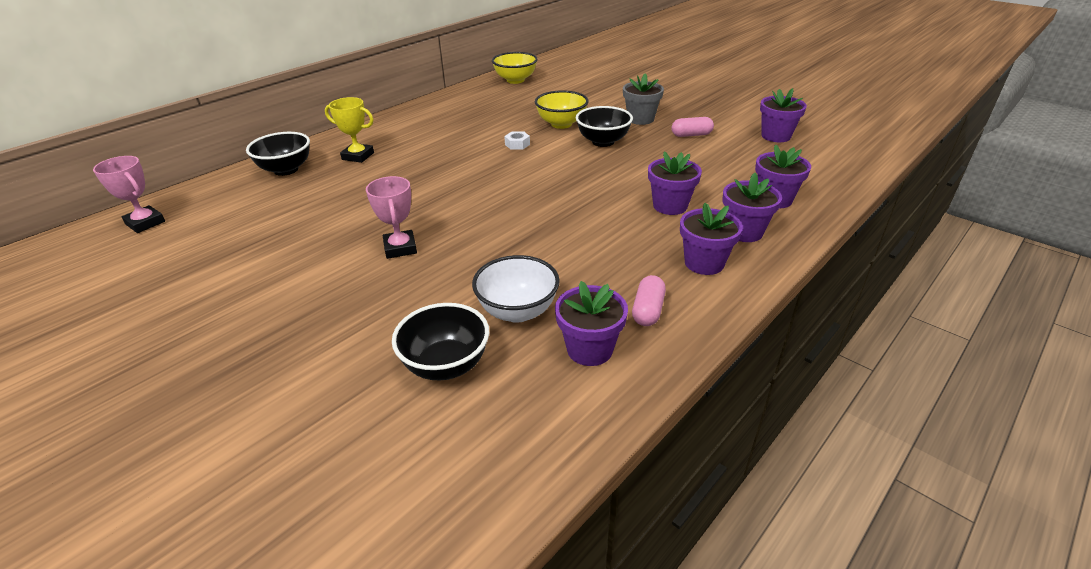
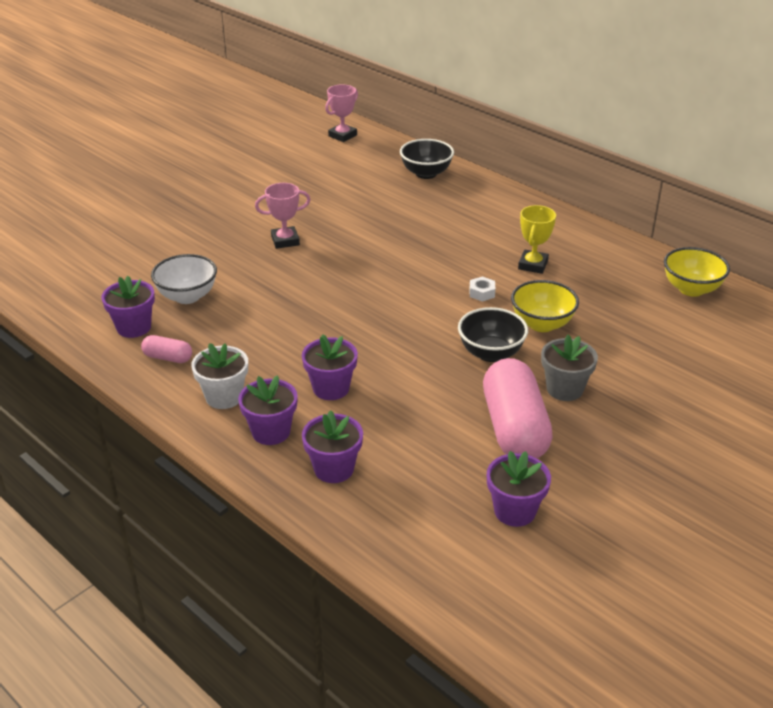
camera: 90 degrees right, 0 degrees up
yellow trophy [325,97,374,163] -> yellow trophy moved to [518,205,556,274]
black bowl [392,303,489,380] -> none
pink capsule [671,117,714,137] -> pink capsule [483,358,553,458], size x2.20
purple flower pot [680,203,743,275] -> white flower pot [191,343,248,409]

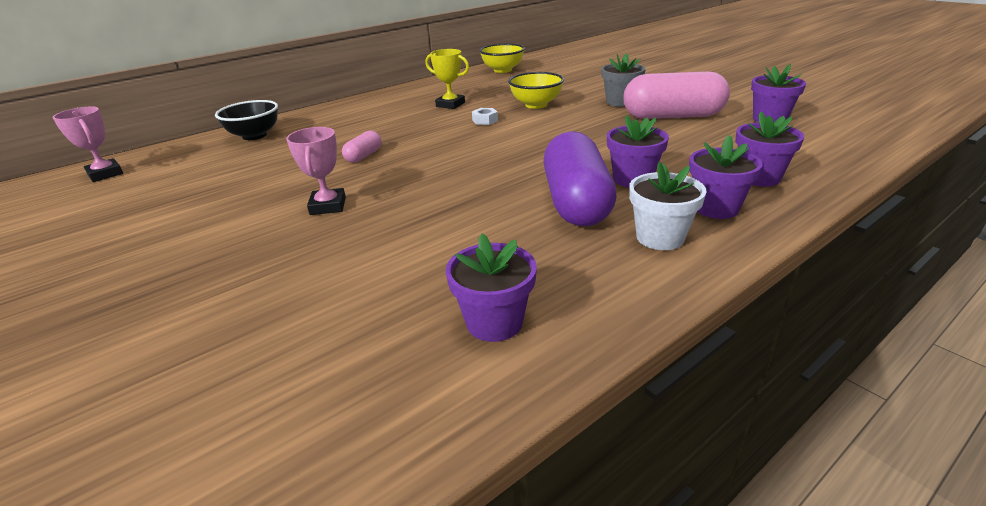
camera: 80 degrees left, 5 degrees down
pink capsule [141,335,192,363] -> pink capsule moved to [342,131,382,163]
white bowl [151,254,217,304] -> none
black bowl [458,307,528,362] -> none
none -> purple capsule [543,131,617,226]

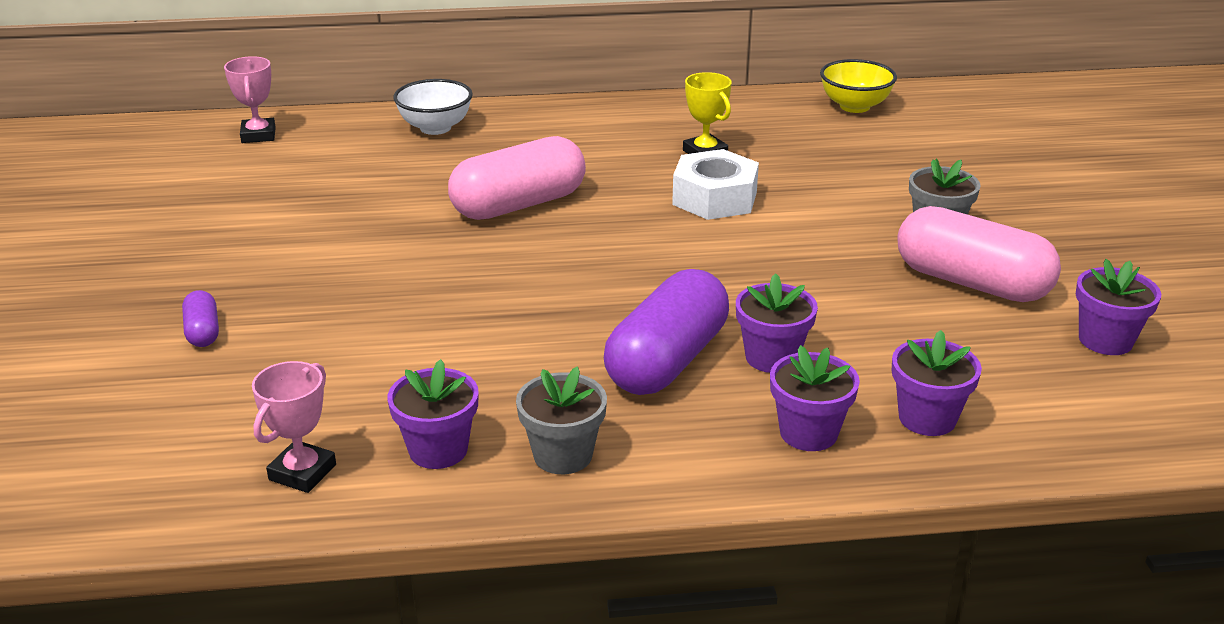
camera: 30 degrees right, 0 degrees up
black bowl [215,100,278,140] -> white bowl [393,79,473,135]
pink trophy [286,127,346,215] -> pink trophy moved to [252,361,336,493]
pink capsule [342,131,382,163] -> pink capsule [448,136,586,220], size x2.20
white nut [472,108,498,125] -> white nut [672,149,759,220], size x2.33
yellow bowl [508,72,564,109] -> none
white flower pot [629,161,707,250] -> none
none -> purple capsule [182,290,219,347]
none -> grey flower pot [516,367,607,474]

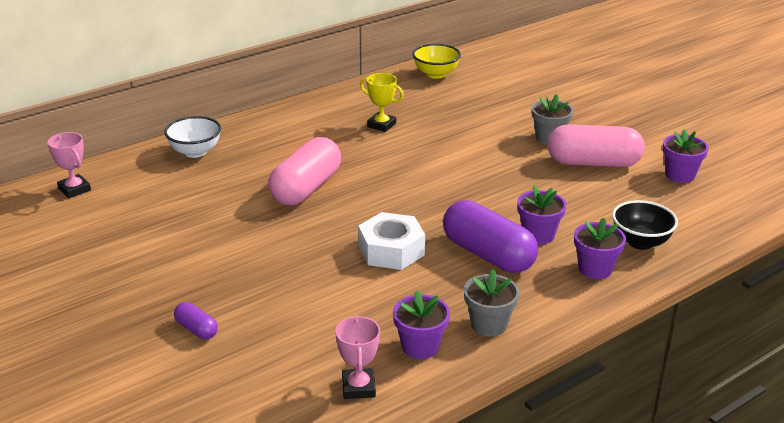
camera: 30 degrees left, 0 degrees up
purple capsule [604,269,729,395] -> purple capsule turned 45 degrees counterclockwise [443,200,538,273]
white nut [672,149,759,220] -> white nut moved to [358,212,425,270]
purple flower pot [892,330,982,436] -> black bowl [612,200,678,250]

